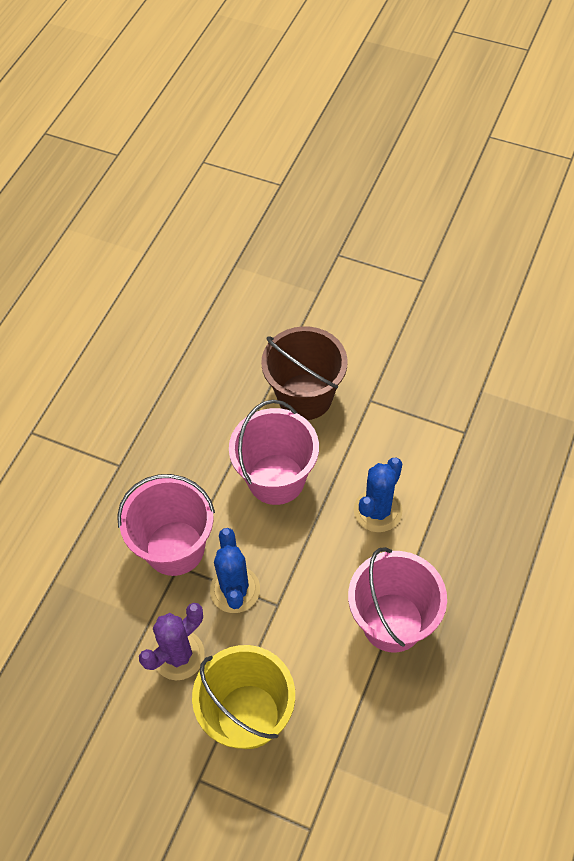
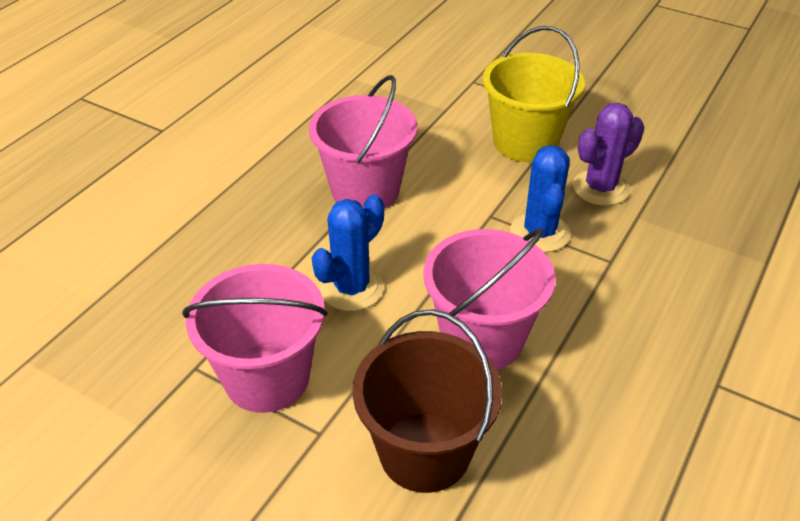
camera: 175 degrees left, 15 degrees down
pink bucket [117,474,215,576] -> pink bucket moved to [182,264,327,413]

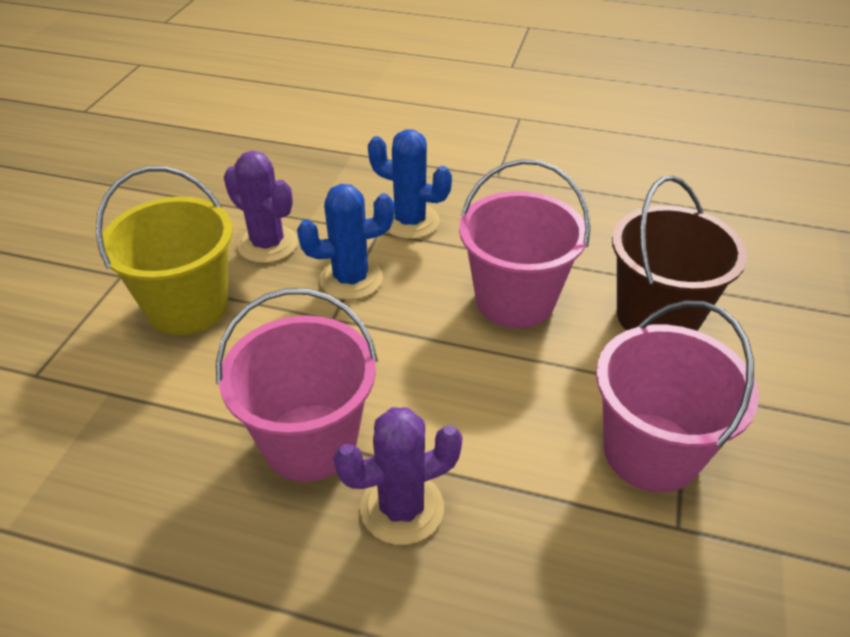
camera: 105 degrees left, 0 degrees up
blue cactus [312,195,384,311] -> blue cactus moved to [368,129,452,239]
none -> purple cactus [333,407,463,545]

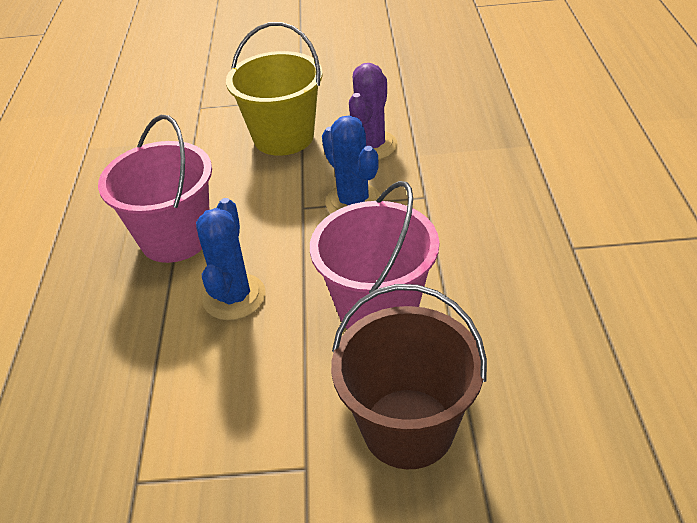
camera: 75 degrees right, 0 degrees up
purple cactus [333,407,463,545] -> none
blue cactus [368,129,452,239] -> blue cactus moved to [196,198,266,320]
pink bucket [596,300,759,493] -> none

